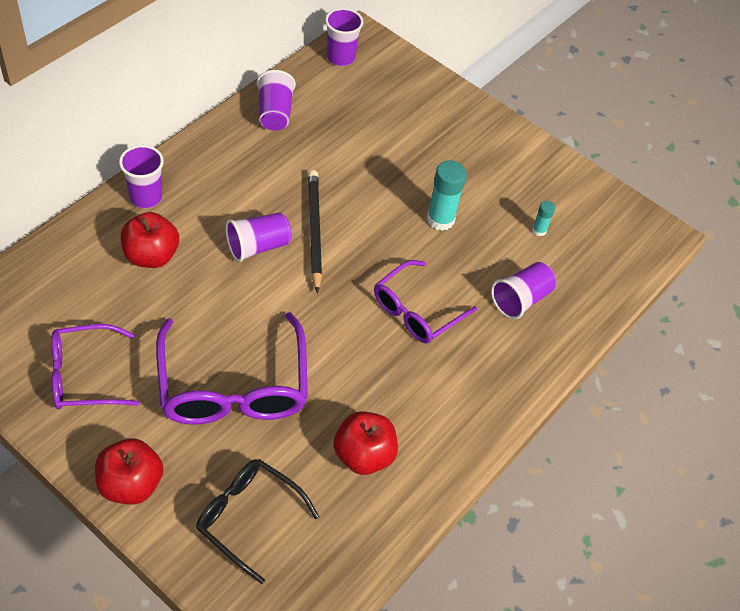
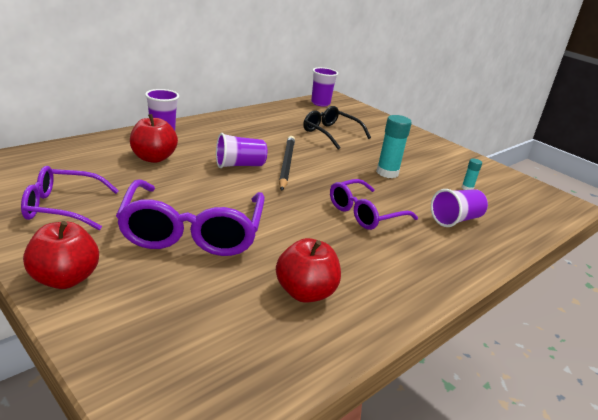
camera: 10 degrees right, 25 degrees down
black glasses [196,459,319,584] -> black glasses moved to [303,106,371,149]
purple cup [257,70,296,131] -> none

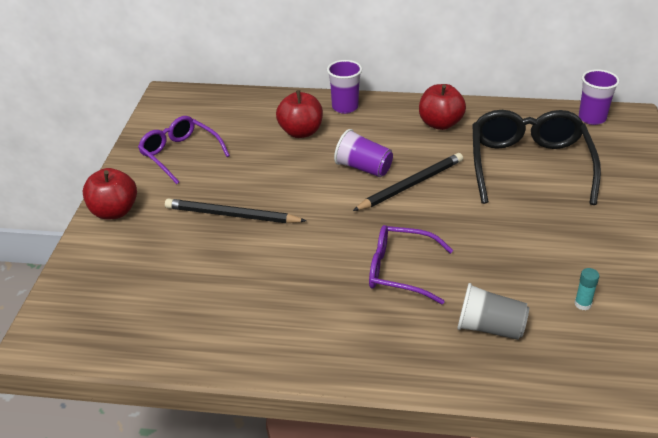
camera: 55 degrees right, 10 degrees up
purple glasses [116,179,265,256] -> black pencil [165,199,307,223]
red apple [276,238,341,303] -> red apple moved to [419,84,466,130]
black glasses [303,106,371,149] -> black glasses [473,110,601,205], size x1.59
turquoise glue stick [376,115,412,178] -> none
purple cup [431,189,488,227] -> grey cup [457,283,529,340]

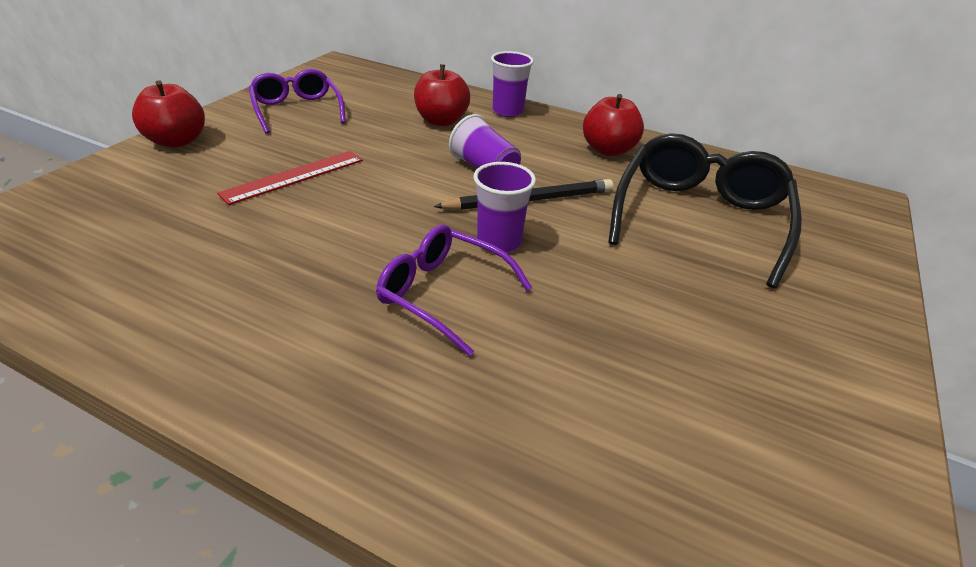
camera: 15 degrees right, 0 degrees up
black pencil [165,199,307,223] -> red ruler [217,151,363,205]
grey cup [457,283,529,340] -> none
turquoise glue stick [574,268,599,310] -> none
purple cup [579,69,620,125] -> purple cup moved to [473,162,536,253]

